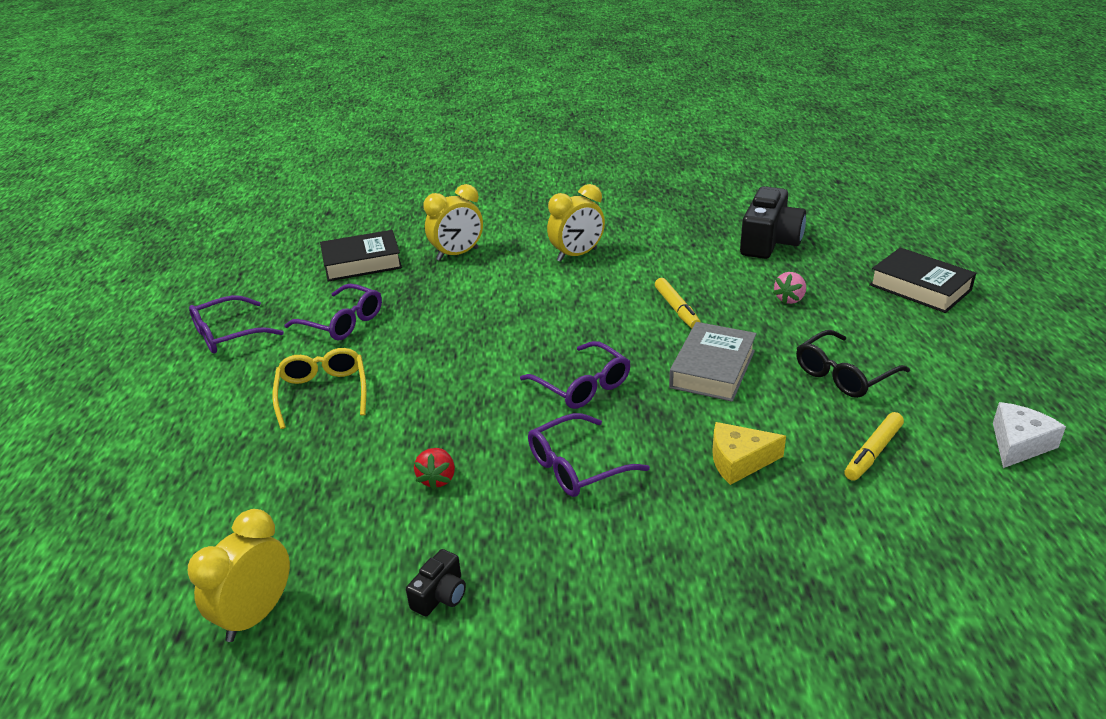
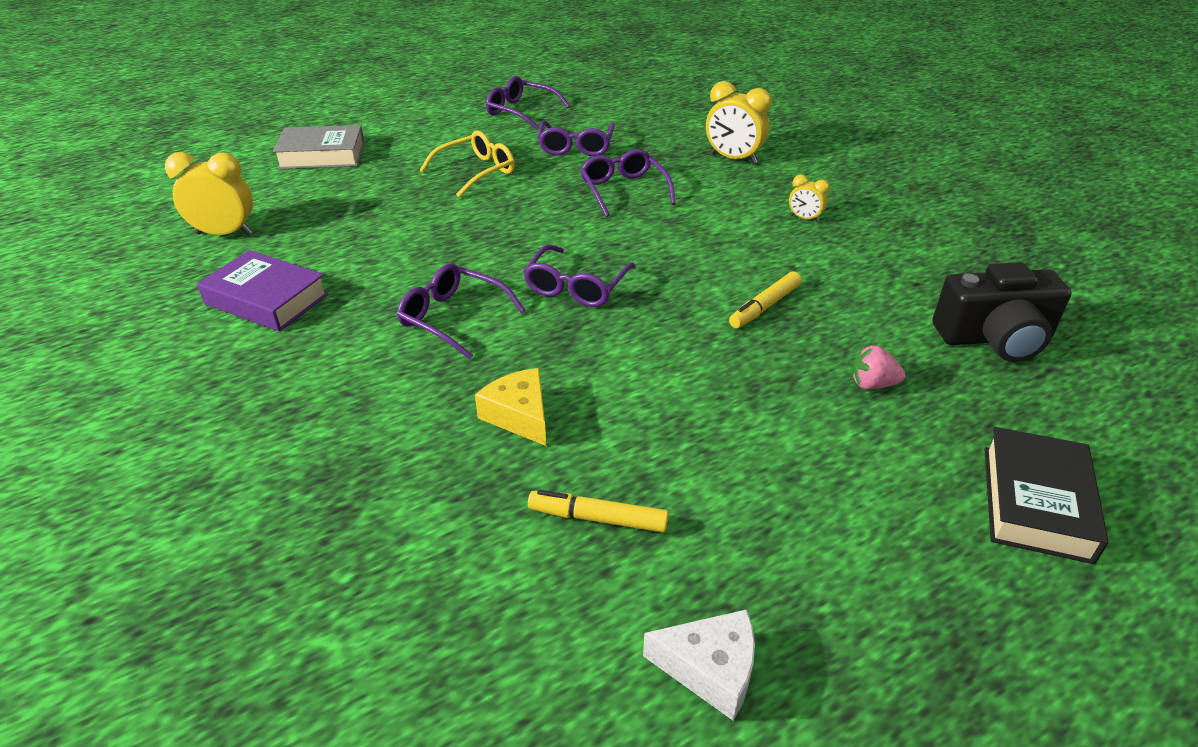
camera: 60 degrees right, 5 degrees up
black book [320,230,402,281] -> none
black camera [406,549,466,616] -> purple book [197,250,329,331]
red strawberry [414,448,455,490] -> none
yellow clock [547,184,605,262] -> yellow clock [789,175,830,222], size x0.53
grey book [669,322,757,402] -> grey book moved to [273,125,365,169]
black glasses [796,330,910,398] -> none
none -> purple glasses [580,149,676,217]

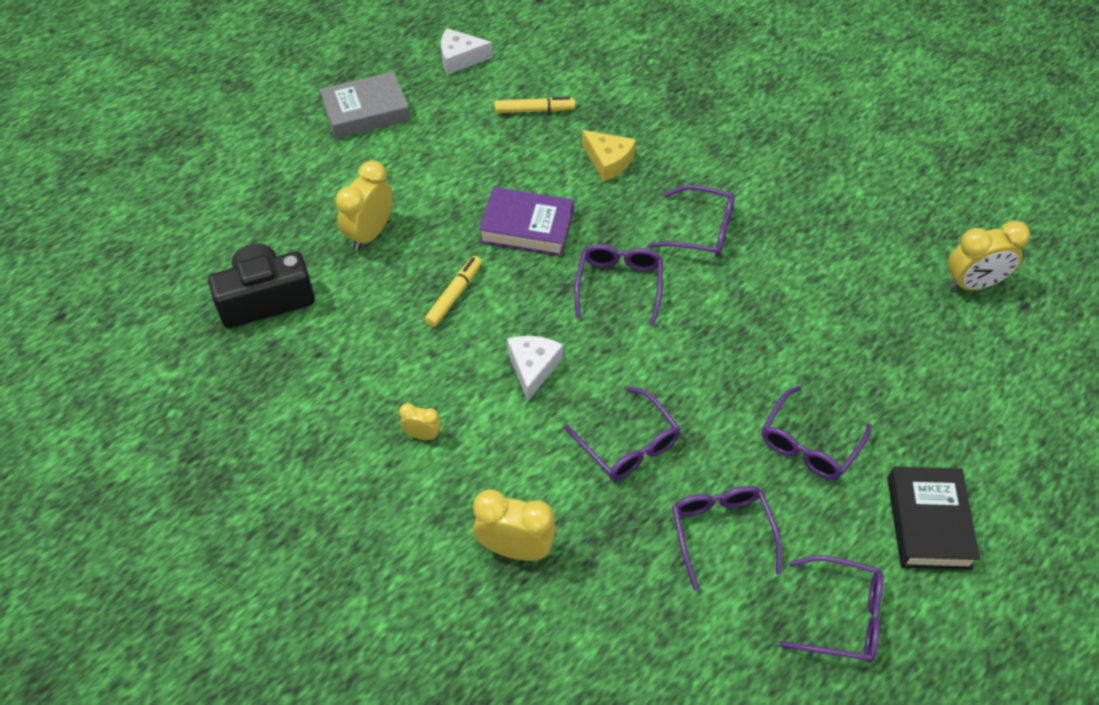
camera: 165 degrees right, 15 degrees up
purple book [197,250,329,331] -> purple book moved to [479,187,574,256]
grey book [273,125,365,169] -> grey book moved to [320,71,410,139]
yellow glasses [420,131,515,198] -> purple glasses [762,386,871,480]
pink strawberry [851,345,906,390] -> yellow clock [336,160,393,251]
black book [984,427,1109,564] -> black book moved to [887,467,980,570]
none -> white cheese [507,336,563,401]

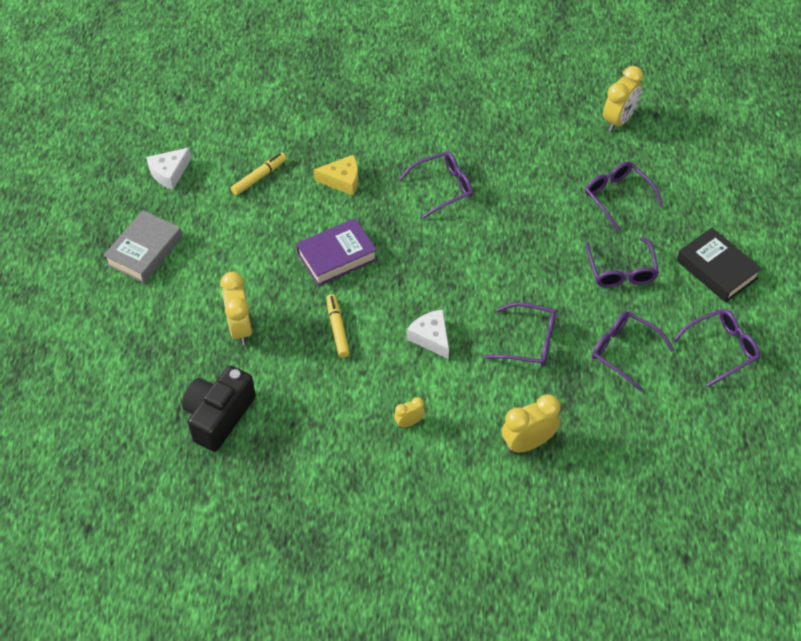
camera: 40 degrees left, 0 degrees up
purple glasses [574,244,663,326] -> purple glasses moved to [585,161,663,232]

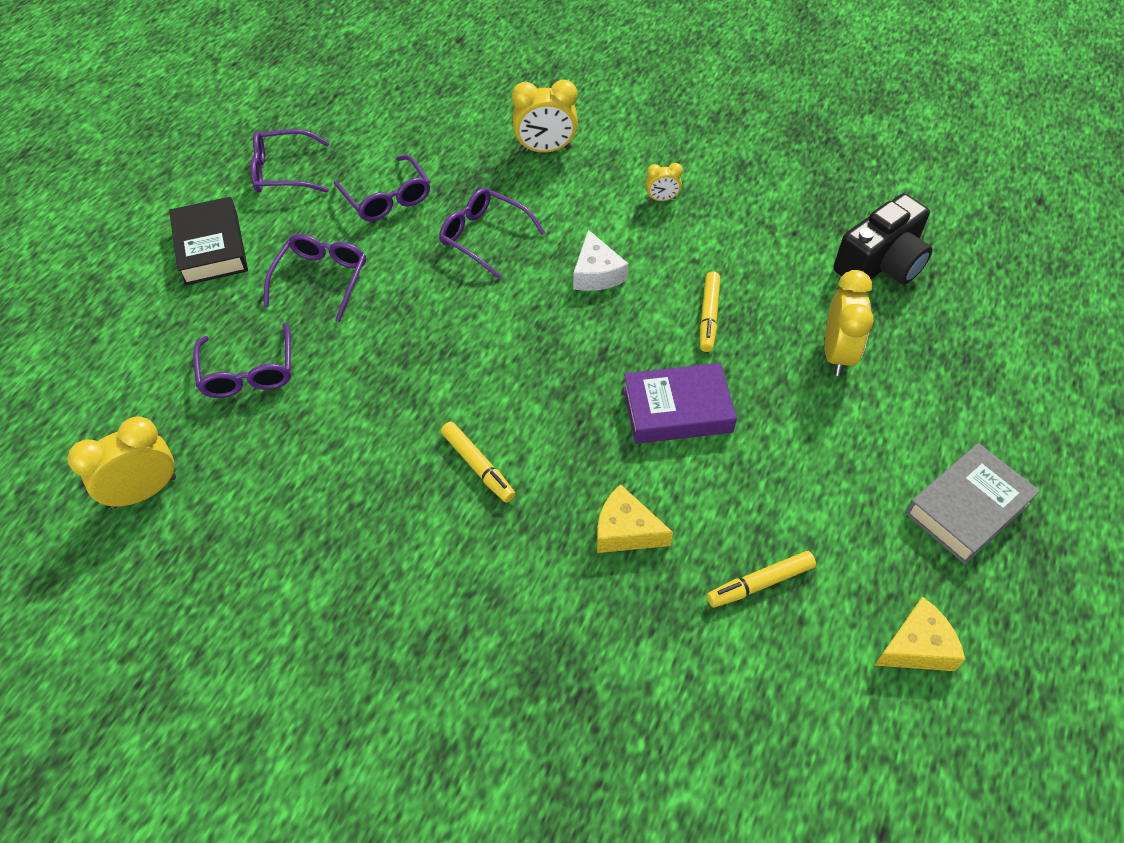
camera: 160 degrees left, 0 degrees up
white cheese [146,148,192,190] -> yellow cheese [874,596,965,671]
purple glasses [399,151,473,219] -> yellow marker [441,422,516,503]

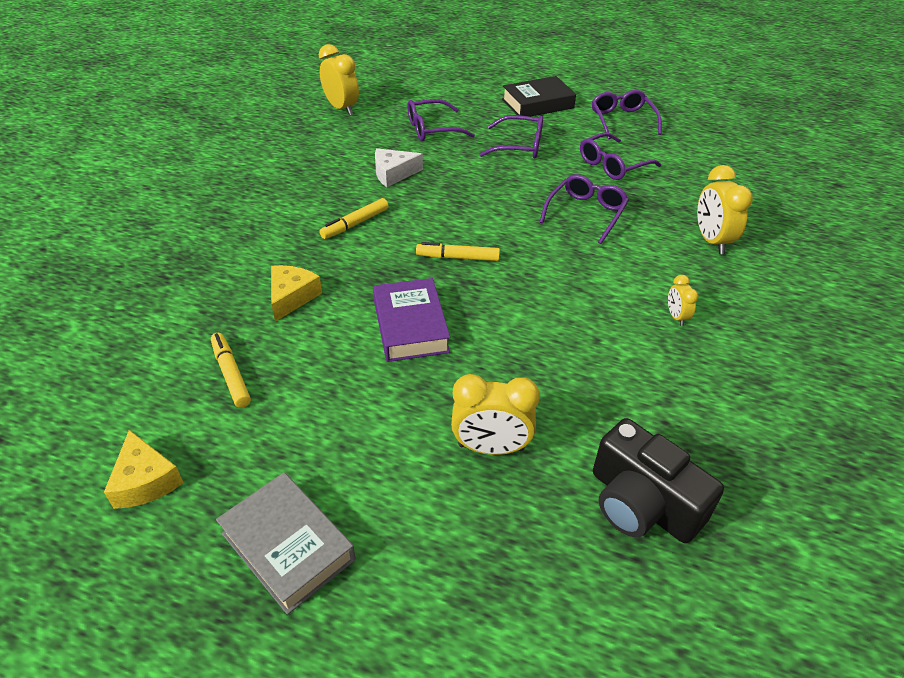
camera: 85 degrees right, 10 degrees down
white cheese [573,230,629,291] -> white cheese moved to [375,148,423,187]
yellow marker [700,272,720,352] -> yellow marker moved to [416,242,500,261]

